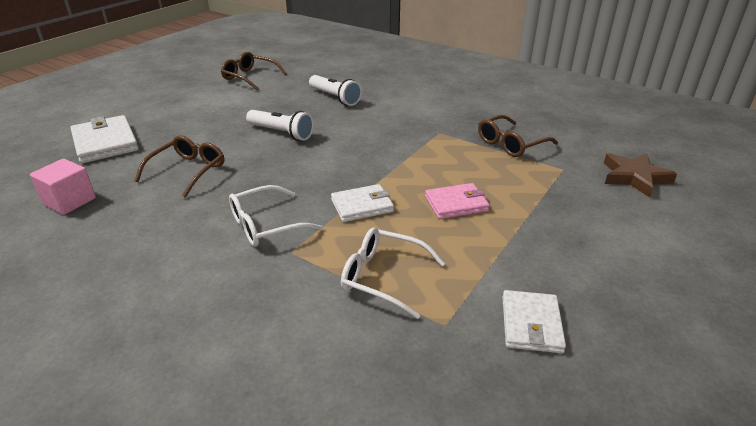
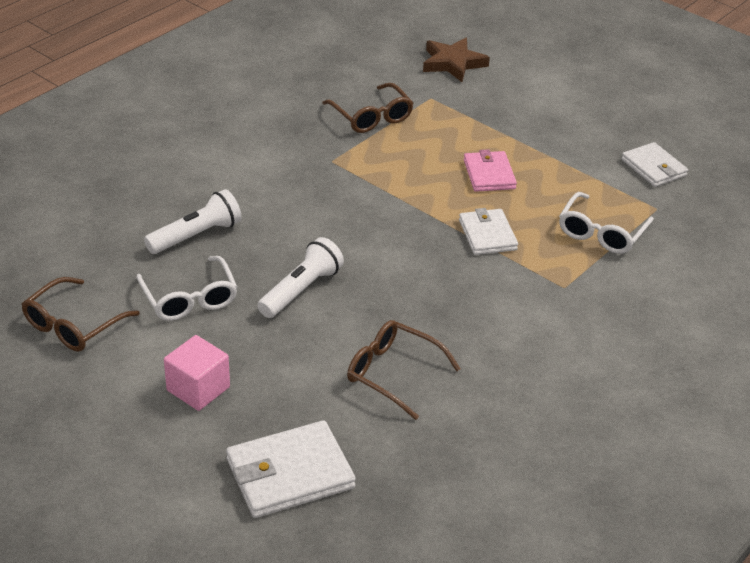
camera: 85 degrees left, 5 degrees up
pink cube [30,159,96,215] -> pink cube moved to [164,335,230,411]
white glasses [229,185,323,247] -> white glasses moved to [136,256,237,321]
white wallet [502,290,566,353] -> white wallet turned 45 degrees clockwise [621,142,688,187]

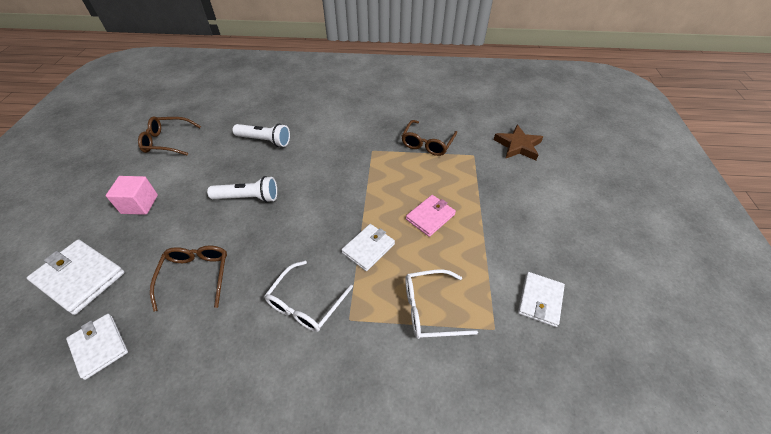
camera: 55 degrees right, 10 degrees up
white glasses [136,256,237,321] -> white glasses moved to [264,261,353,332]
none -> white wallet [66,314,128,380]

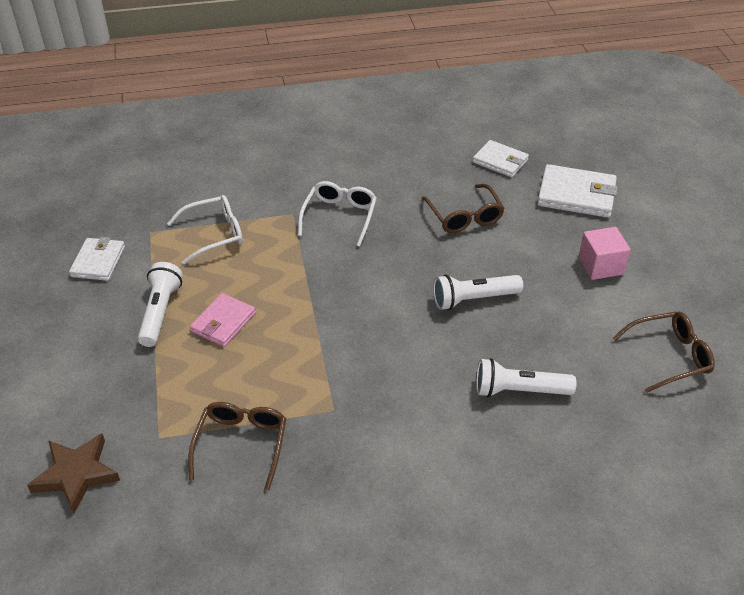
camera: 165 degrees right, 5 degrees down
white wallet [341,224,395,271] -> none
none -> white flashlight [138,262,183,347]

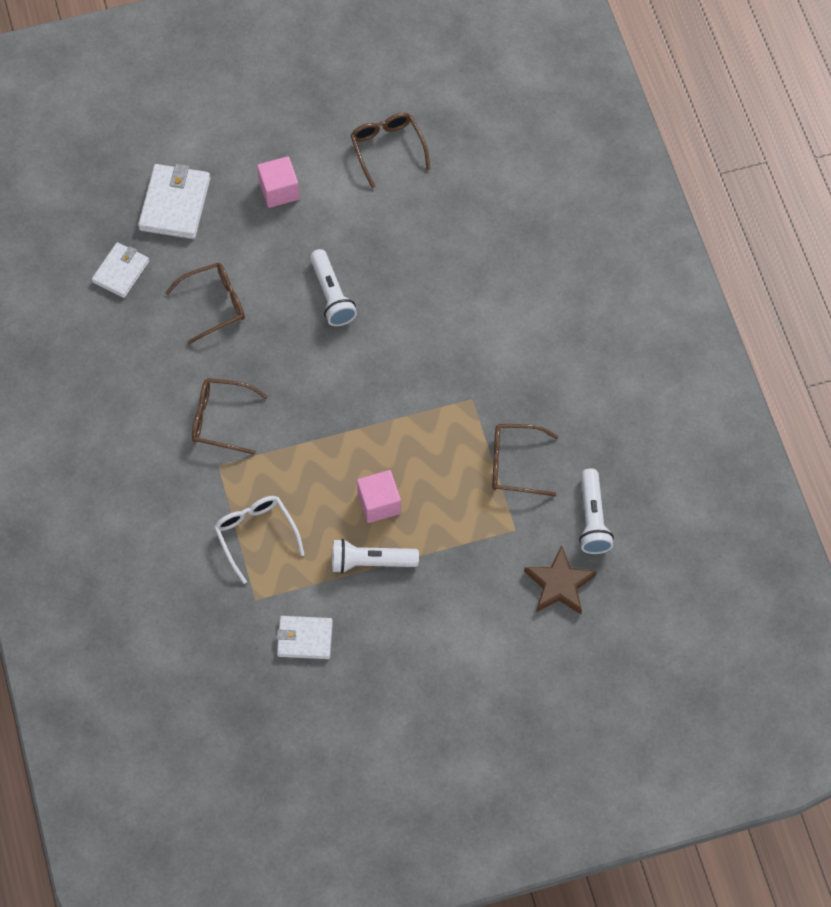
camera: 95 degrees left, 20 degrees up
pink wallet [190,293,256,347] -> pink cube [357,470,401,523]
white glasses [298,181,377,247] -> brown glasses [192,378,268,455]
white flashlight [476,358,576,397] -> white flashlight moved to [579,468,614,554]

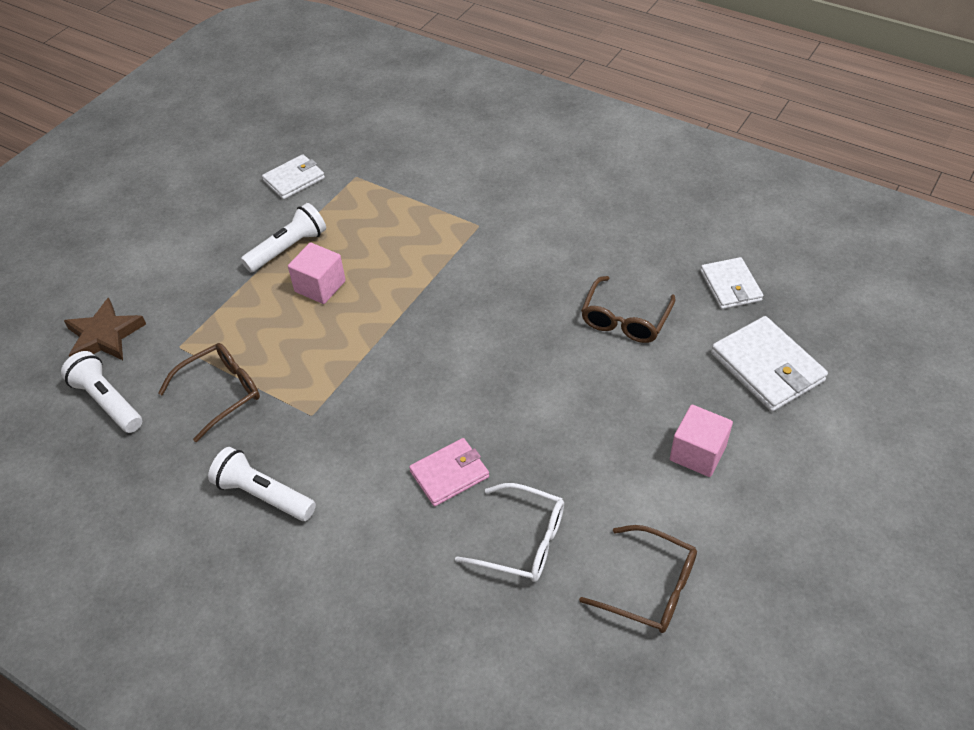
camera: 140 degrees right, 15 degrees down
brown glasses [192,378,268,455] -> none
white glasses [214,496,305,584] -> white glasses moved to [455,483,564,582]
white flashlight [310,249,357,326] -> white flashlight moved to [208,447,316,521]
none -> pink wallet [409,438,489,506]

